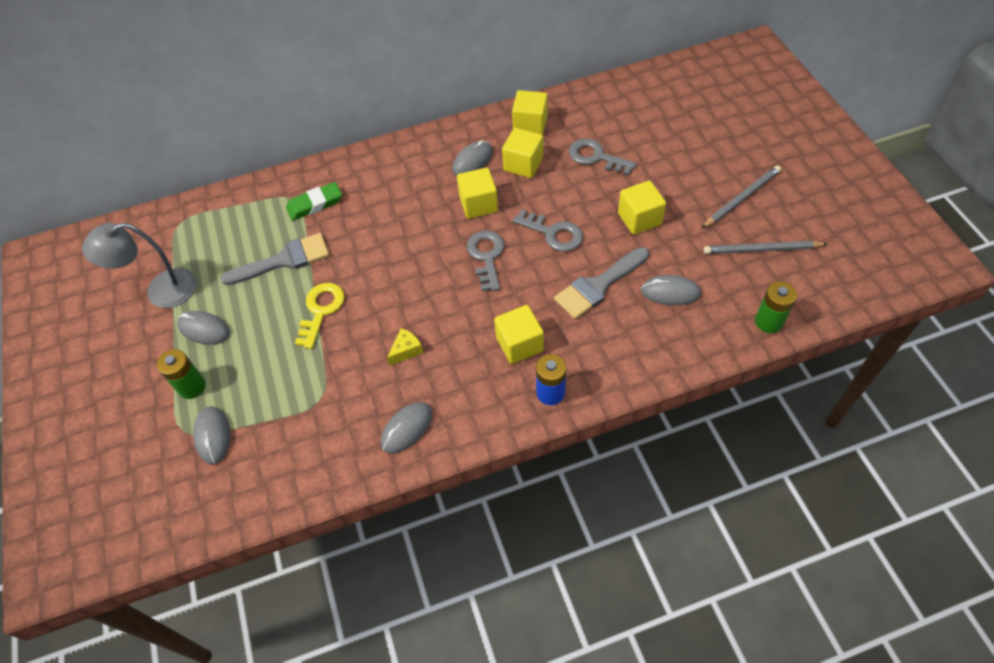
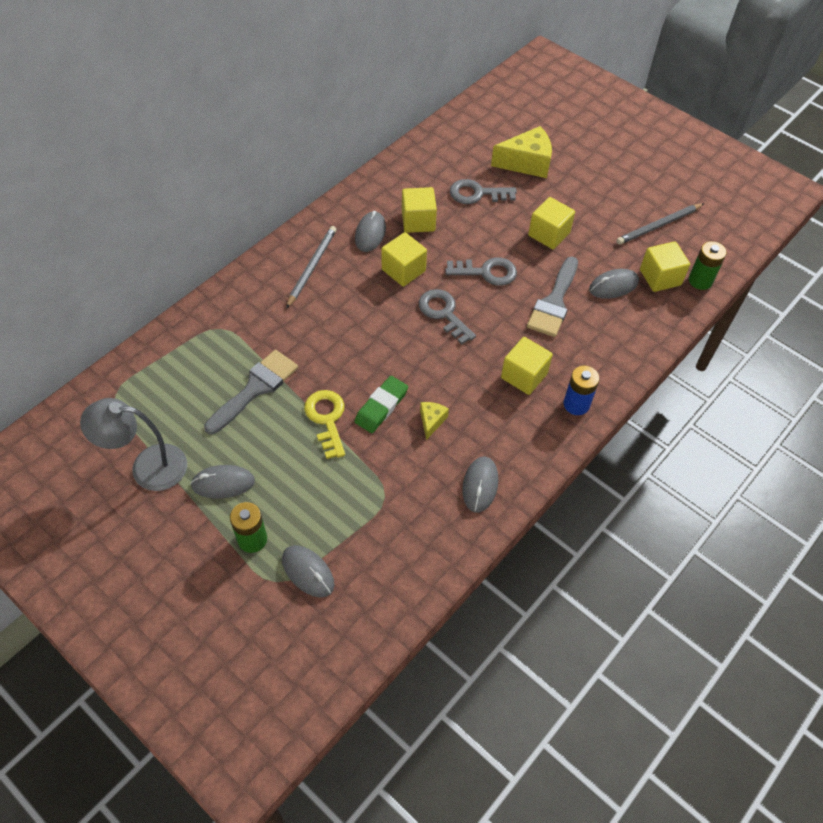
camera: 35 degrees left, 0 degrees up
grey lamp [82,223,196,308] -> grey lamp turned 45 degrees clockwise [80,398,187,491]
green eraser [286,182,342,221] -> green eraser moved to [354,376,408,433]
yellow cube [512,90,548,135] -> yellow cube moved to [640,241,690,292]
grey pencil [702,166,781,228] -> grey pencil moved to [286,226,337,309]
none -> yellow cheese [491,126,552,178]

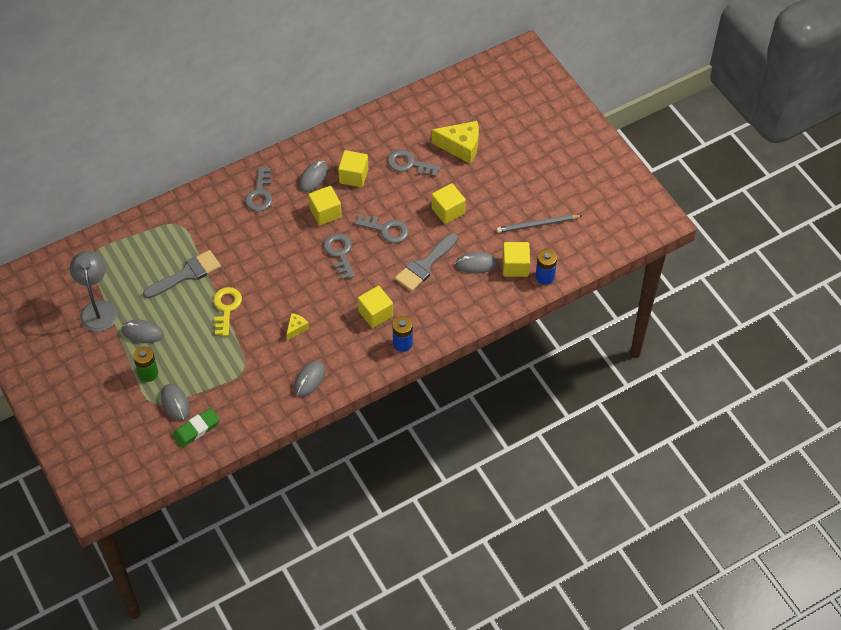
camera: 20 degrees right, 0 degrees up
grey lamp [80,398,187,491] -> grey lamp turned 60 degrees clockwise [70,251,118,332]
grey pencil [286,226,337,309] -> grey key [245,167,273,212]
green eraser [354,376,408,433] -> green eraser moved to [173,408,220,447]
green battery [689,241,727,290] -> blue battery [536,249,557,285]

